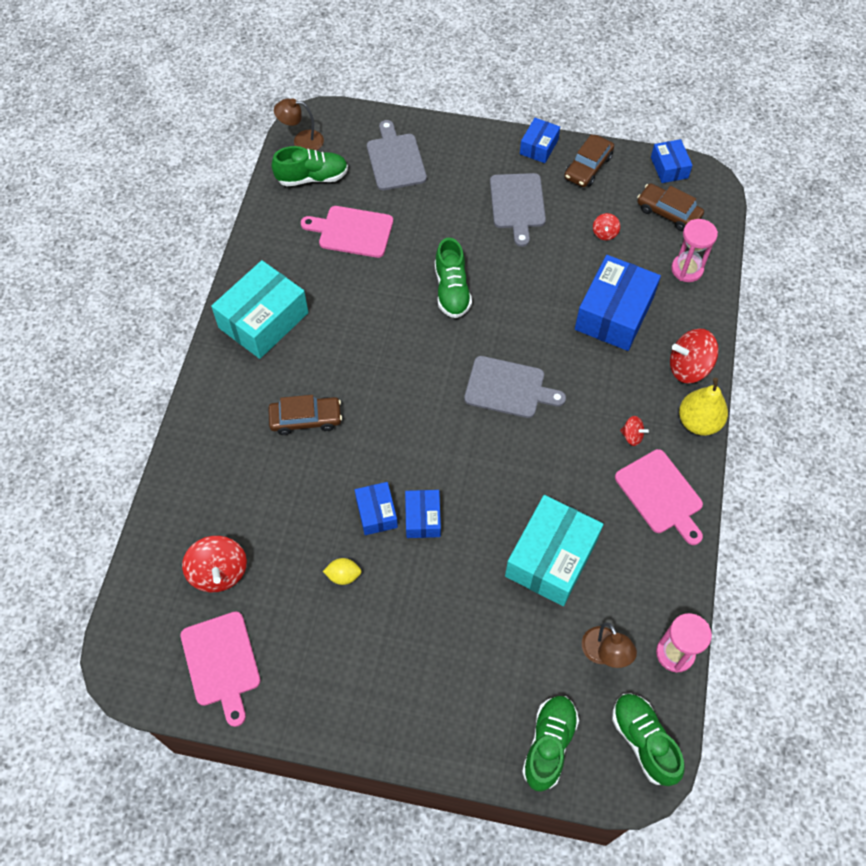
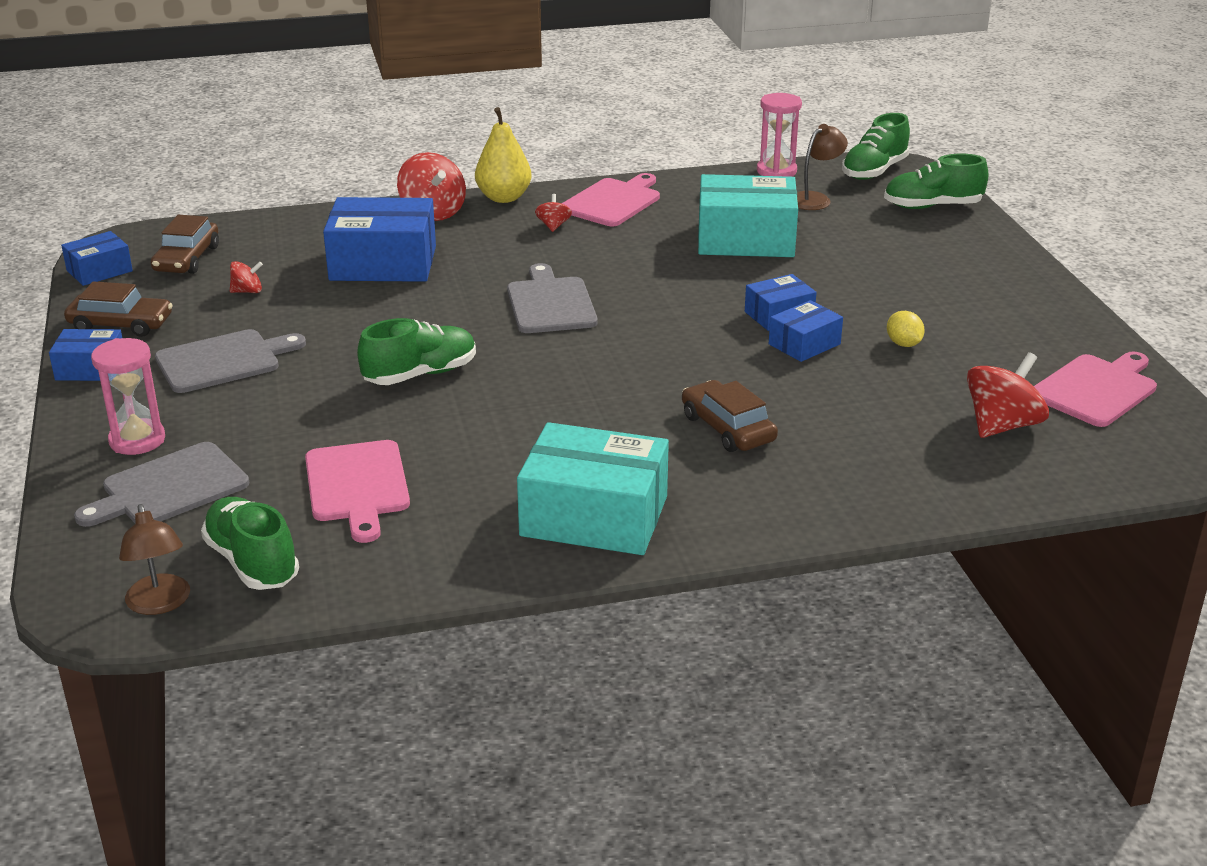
camera: 115 degrees left, 30 degrees down
pink hourglass [671,219,718,282] -> pink hourglass moved to [91,338,165,455]

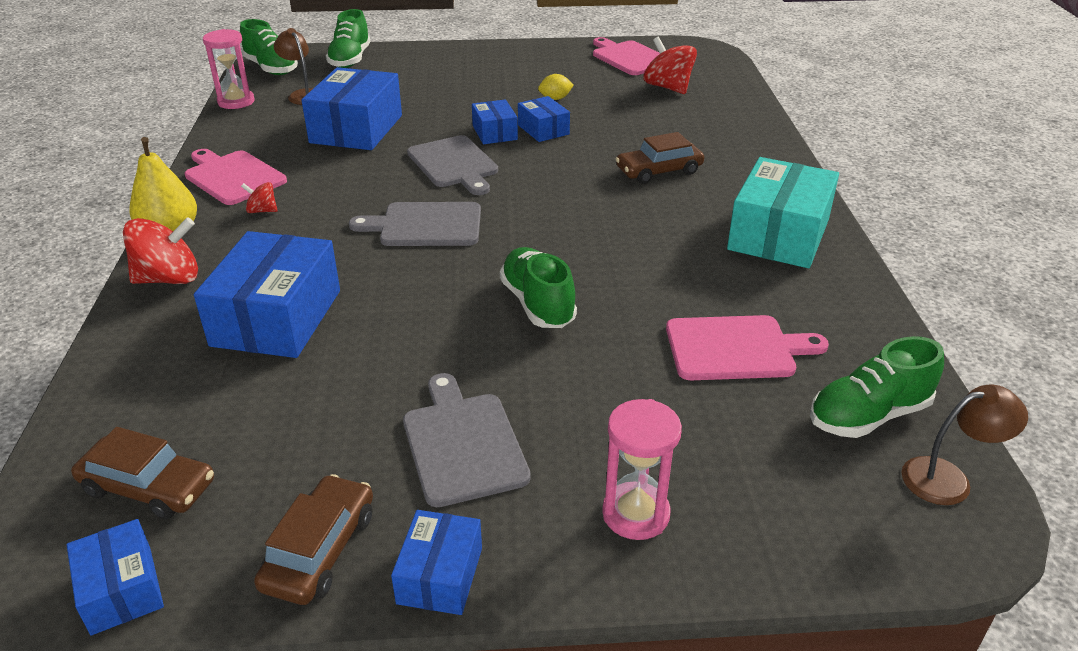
camera: 80 degrees left, 5 degrees up
grey cutting board [74,442,249,527] -> grey cutting board moved to [407,135,498,195]
red spinning top [230,261,263,293] -> none
turquoise box [698,174,798,257] -> blue box [301,67,402,150]

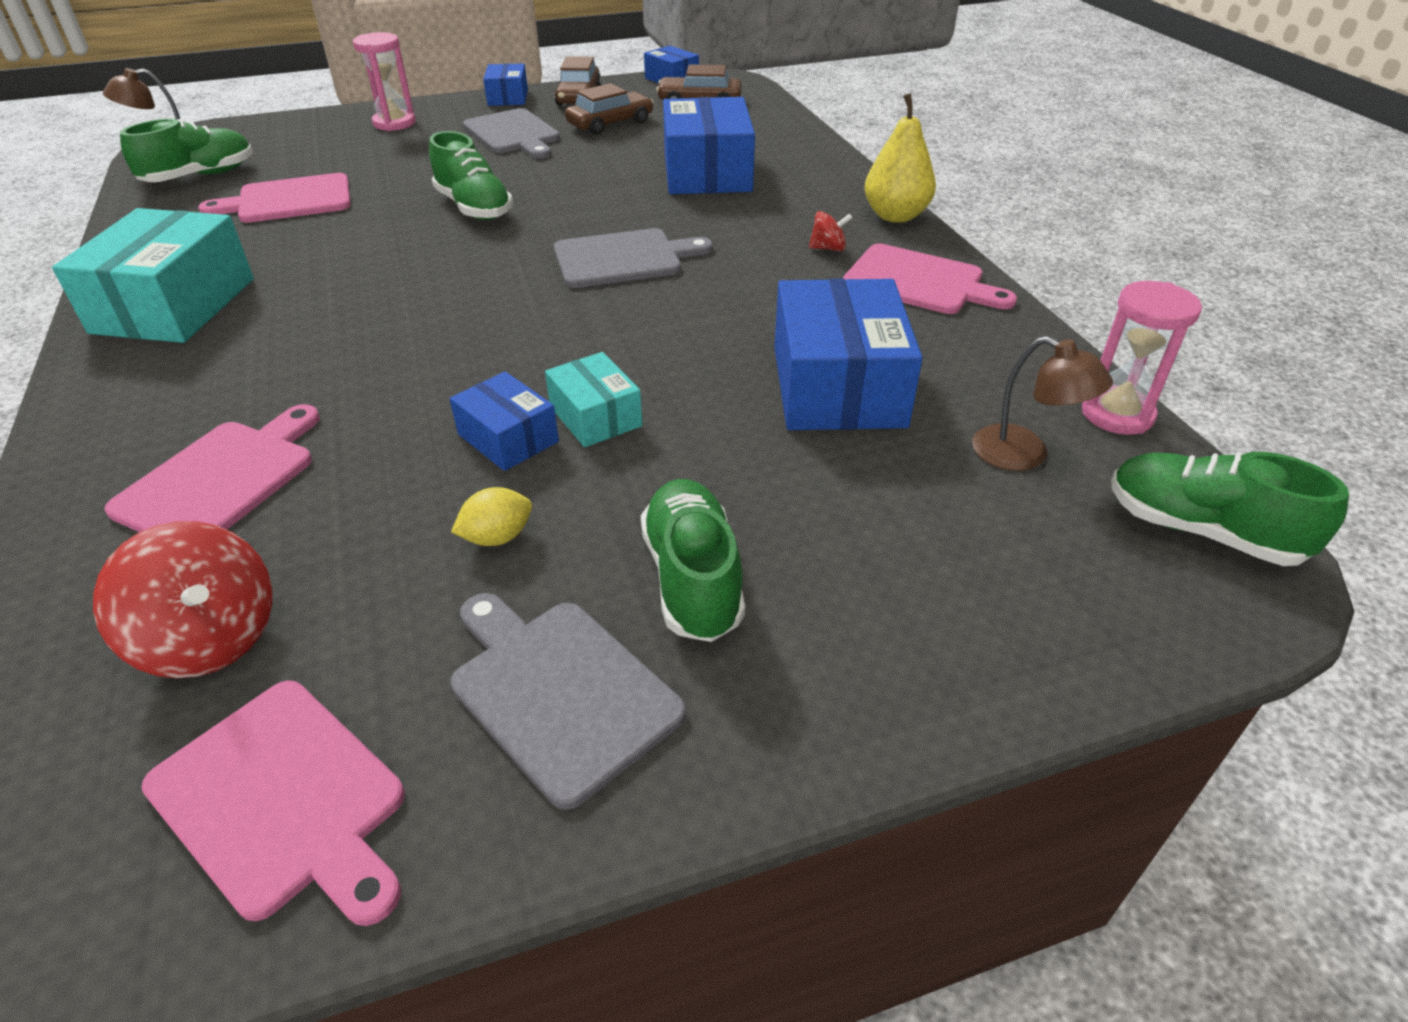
camera: 165 degrees right, 5 degrees up
red spinning top [123,217,198,284] -> none
green shoe [326,9,370,68] -> green shoe moved to [641,479,745,642]
grey cutting board [407,135,498,195] -> grey cutting board moved to [451,593,686,810]
blue box [472,99,518,144] -> turquoise box [545,352,642,447]
brown car [615,132,704,184] -> brown car moved to [565,83,653,135]
none -> pink cutting board [104,404,320,532]

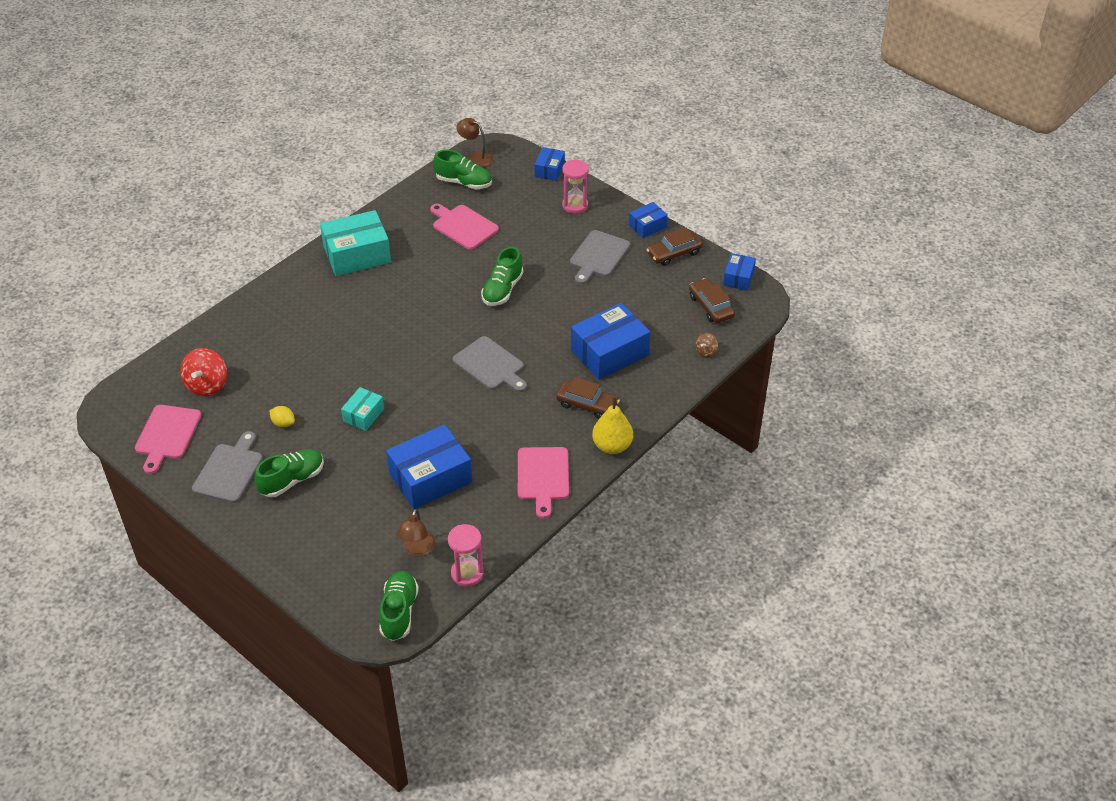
camera: 60 degrees right, 5 degrees up
pink cutting board [104,404,320,532] -> none
blue box [450,371,559,471] -> blue box moved to [534,147,565,181]
brown car [565,83,653,135] -> brown car moved to [556,377,620,419]
red spinning top [809,211,852,251] -> none
none -> brown spinning top [695,333,718,357]

